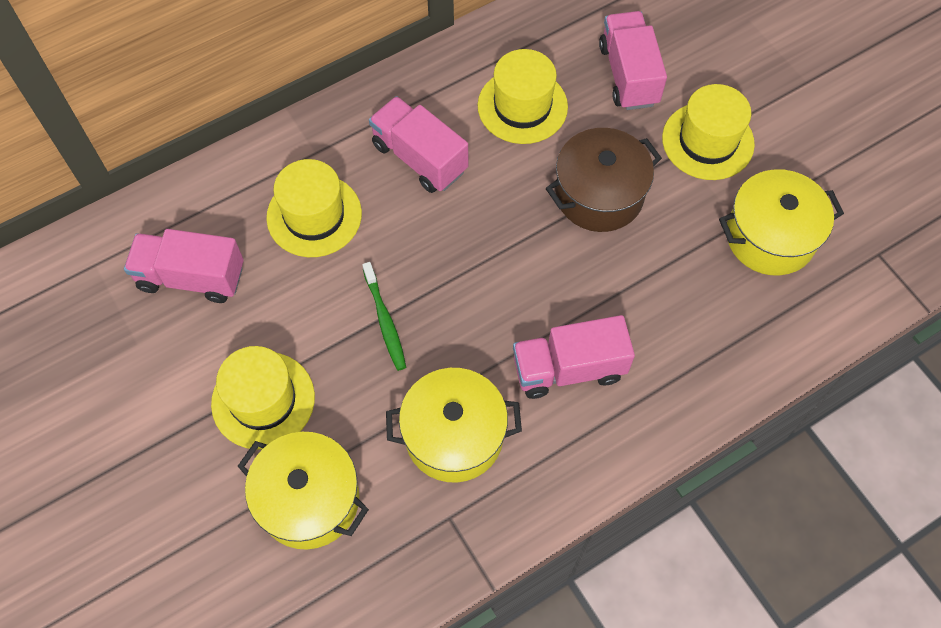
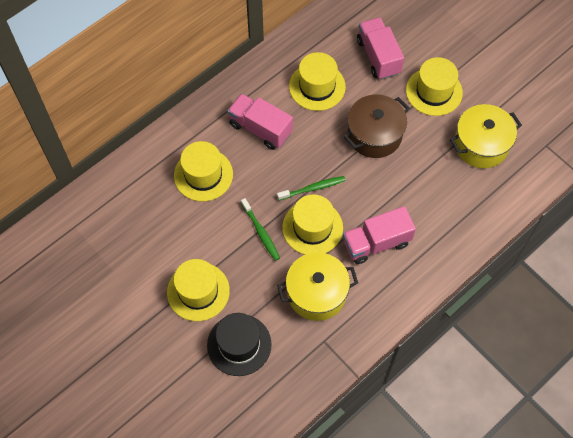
camera: 10 degrees left, 0 degrees up
pink truck [124,229,244,303] -> none
yellow pot [238,432,369,550] -> black hat [207,313,272,376]
none -> green toothbrush [277,176,346,200]
none -> yellow hat [282,195,343,255]

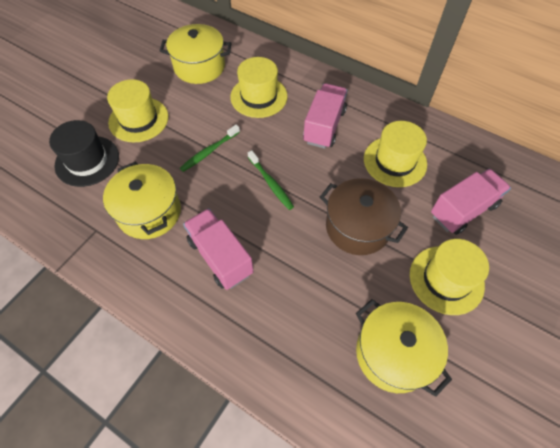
camera: 75 degrees right, 5 degrees down
yellow hat [282,195,343,255] -> none
none -> yellow pot [159,24,232,84]

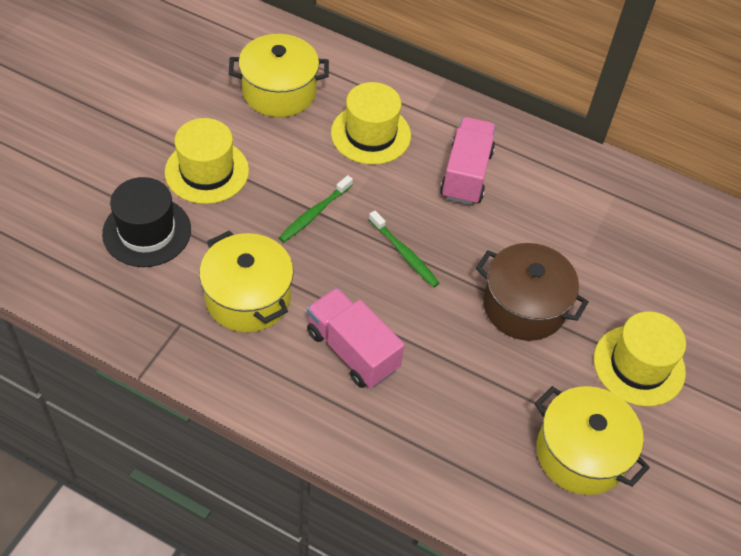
camera: 10 degrees left, 5 degrees down
yellow hat [364,121,427,187] -> none
pink truck [431,169,511,235] -> none

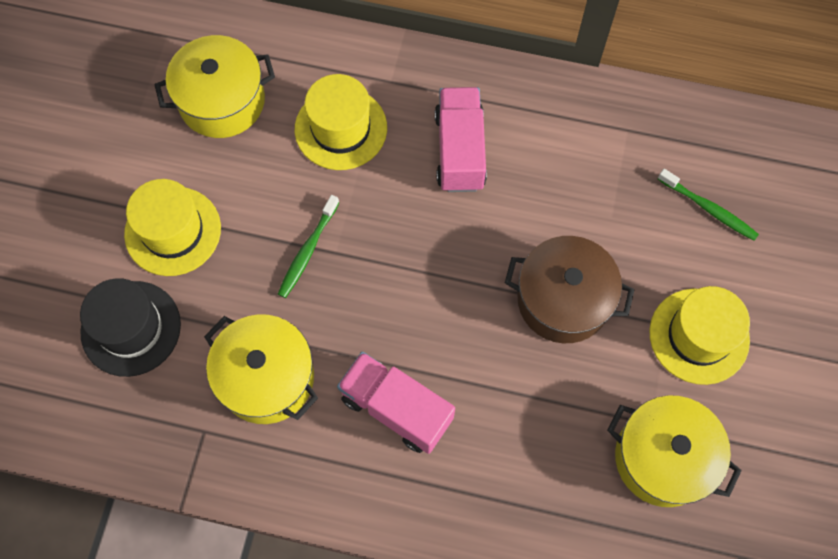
camera: 10 degrees left, 15 degrees up
green toothbrush [369,211,439,288] -> green toothbrush moved to [658,169,759,241]

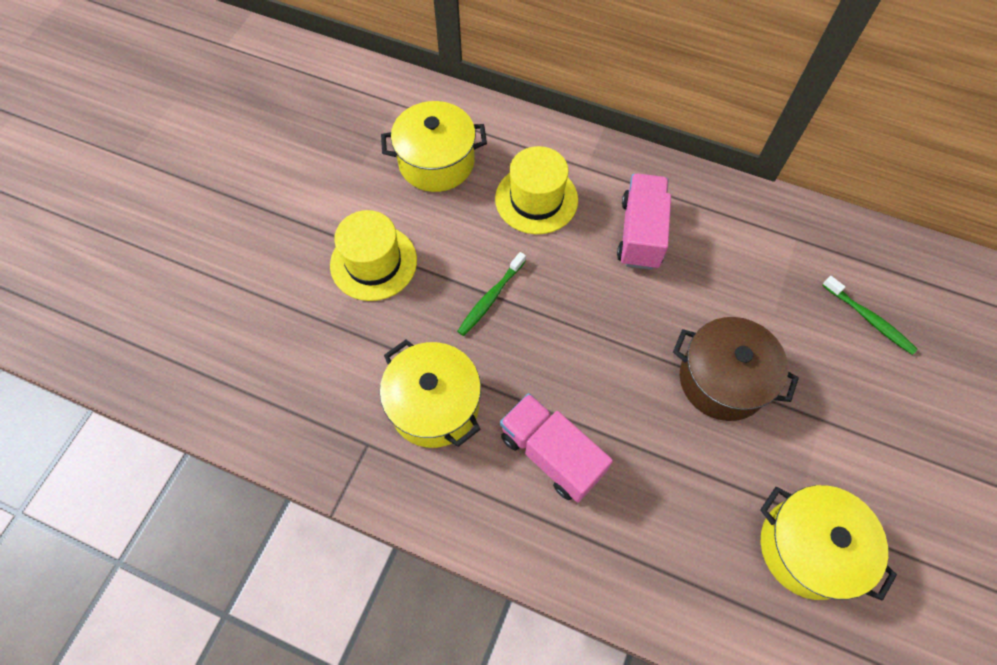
camera: 10 degrees right, 5 degrees down
black hat [80,278,181,377] -> none
yellow hat [650,286,750,385] -> none

